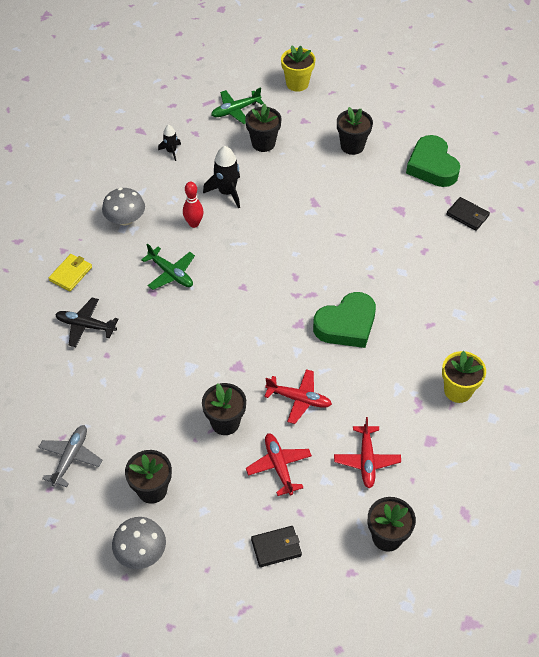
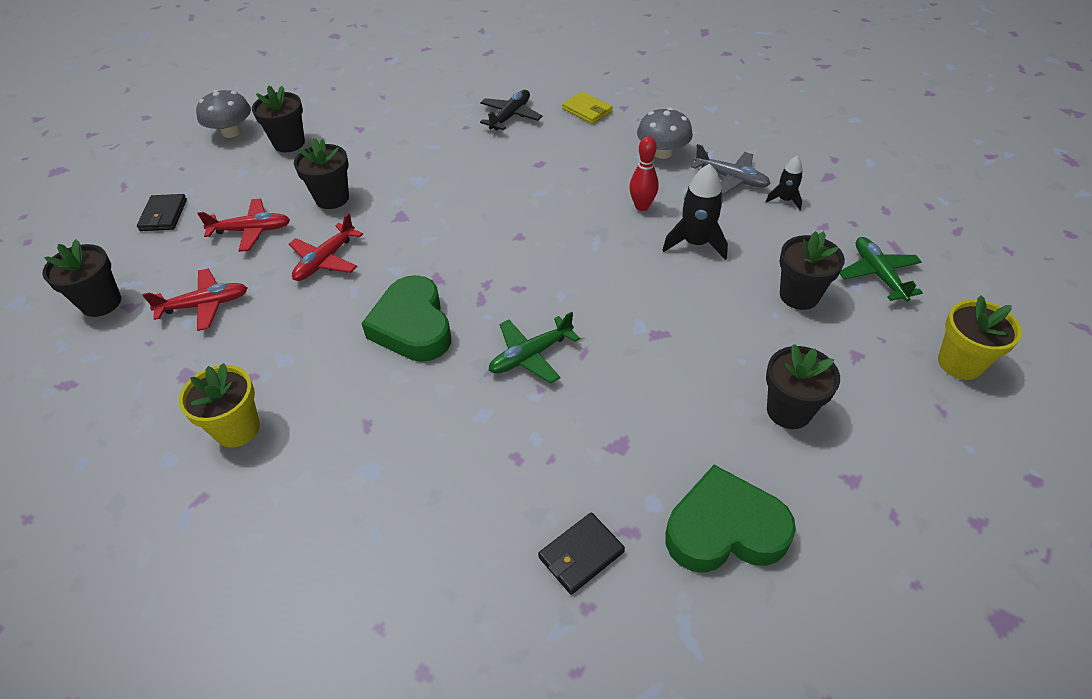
camera: 105 degrees right, 5 degrees down
grey plane [39,425,103,487] -> grey plane moved to [691,144,770,195]
green plane [141,243,195,290] -> green plane moved to [488,312,580,384]
red plane [334,417,401,489] -> red plane turned 150 degrees clockwise [142,268,248,331]

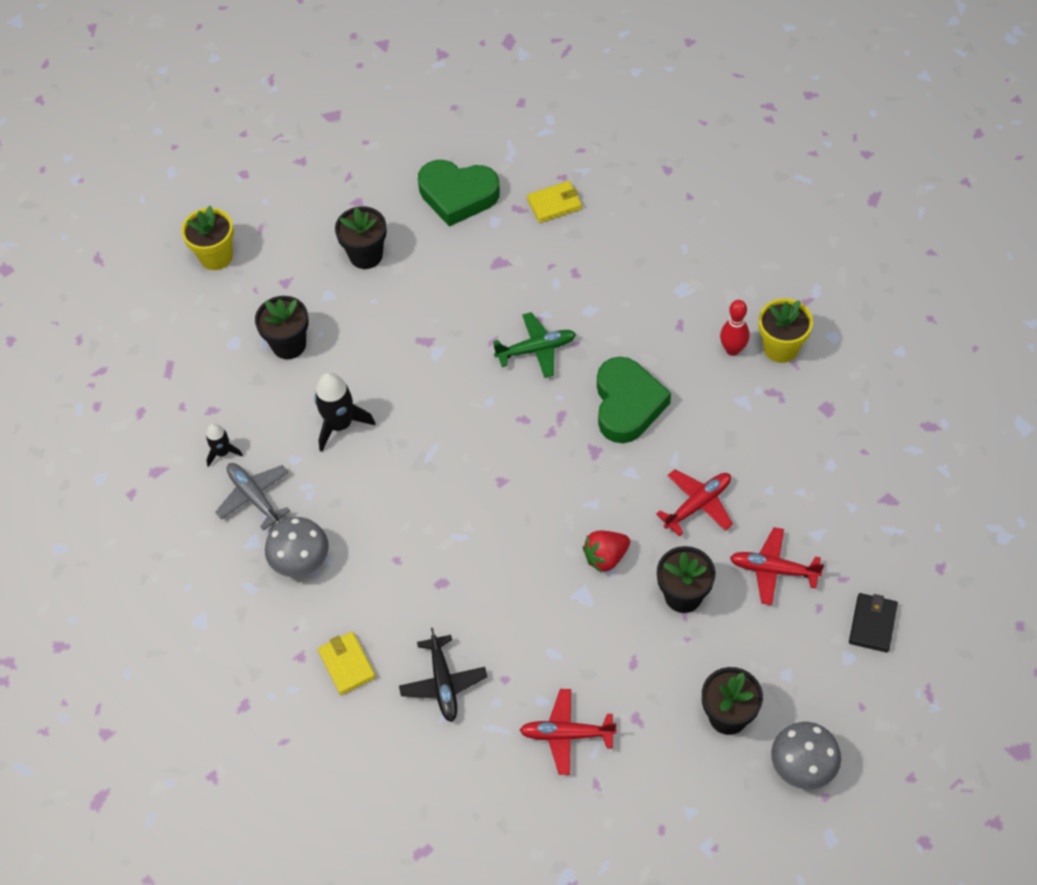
camera: 160 degrees left, 10 degrees up
black flower pot [42,239,121,317] -> none
red plane [142,268,248,331] -> red plane moved to [520,689,617,775]
black plane [480,90,542,130] -> black plane turned 60 degrees counterclockwise [399,628,487,722]
black wallet [538,512,625,595] -> yellow wallet [527,181,582,223]
red bowling pin [629,136,659,211] -> red bowling pin moved to [720,300,749,356]
green plane [840,237,923,302] -> none
none -> red strawberry [583,530,630,572]

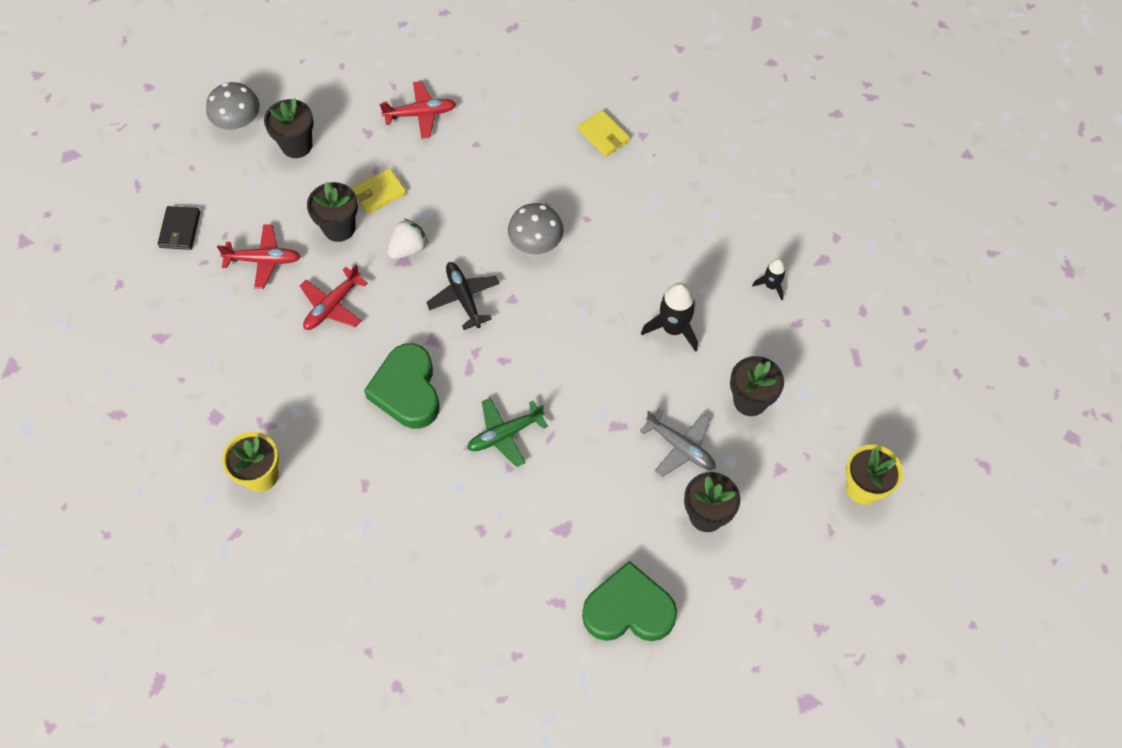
camera: 165 degrees right, 5 degrees up
grey plane [215,463,290,531] -> grey plane moved to [640,409,715,477]
grey mushroom [265,517,329,577] -> grey mushroom moved to [508,203,564,254]
black plane [399,628,487,722] -> black plane moved to [426,262,500,330]
yellow wallet [527,181,582,223] -> yellow wallet moved to [352,168,406,214]
red strawberry [583,530,630,572] -> white strawberry [388,219,428,259]
red bowling pin [720,300,749,356] -> none

